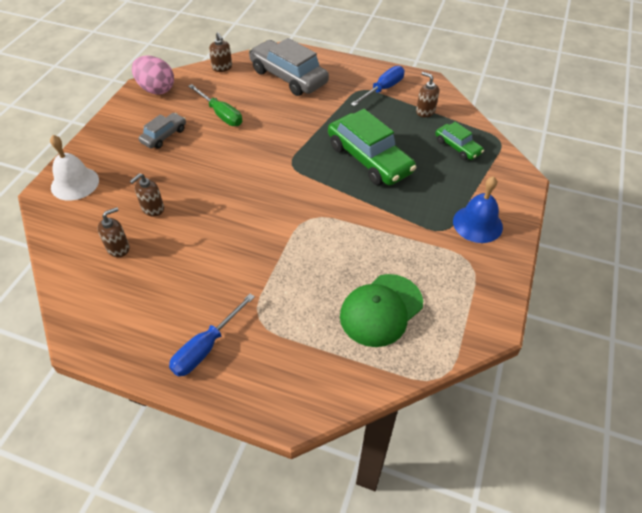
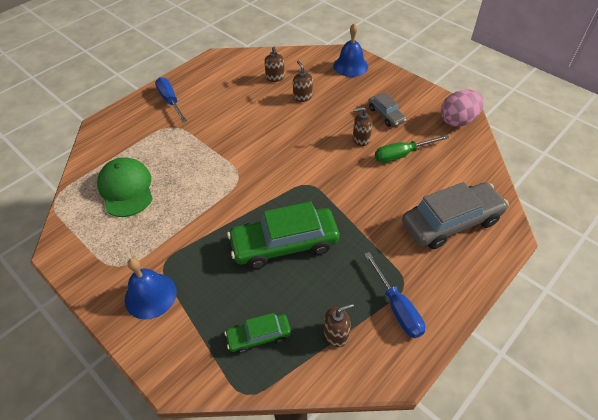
camera: 115 degrees right, 0 degrees up
white bell [50,135,99,201] -> blue bell [333,24,368,77]
brown soap dispenser [209,32,232,72] -> brown soap dispenser moved to [353,107,372,146]

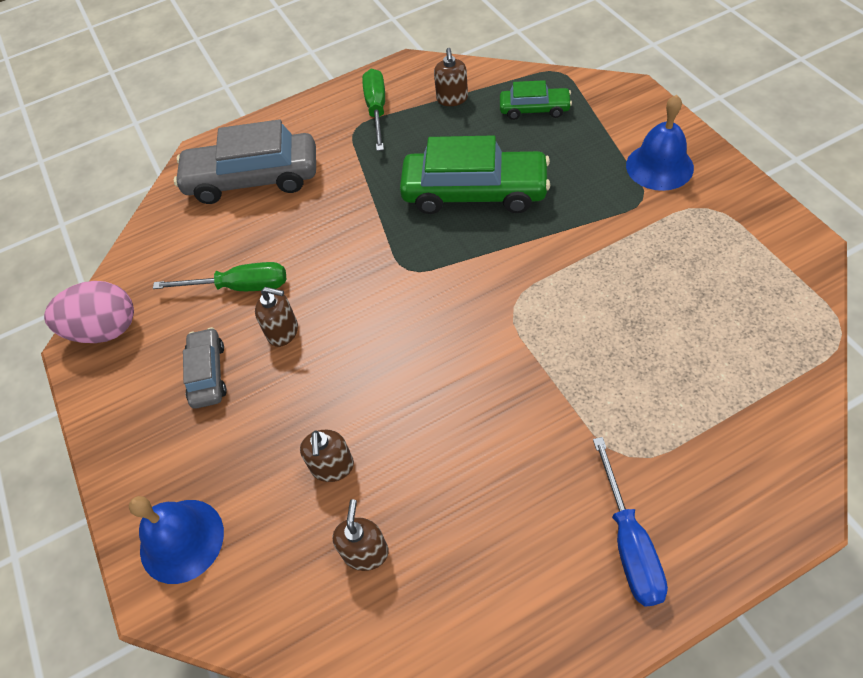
camera: 155 degrees left, 5 degrees up
green cap [97,157,153,217] -> none
brown soap dispenser [324,303,354,347] -> brown soap dispenser turned 90 degrees counterclockwise [434,48,468,106]
blue screwdriver [364,252,425,338] -> green screwdriver [362,69,385,151]

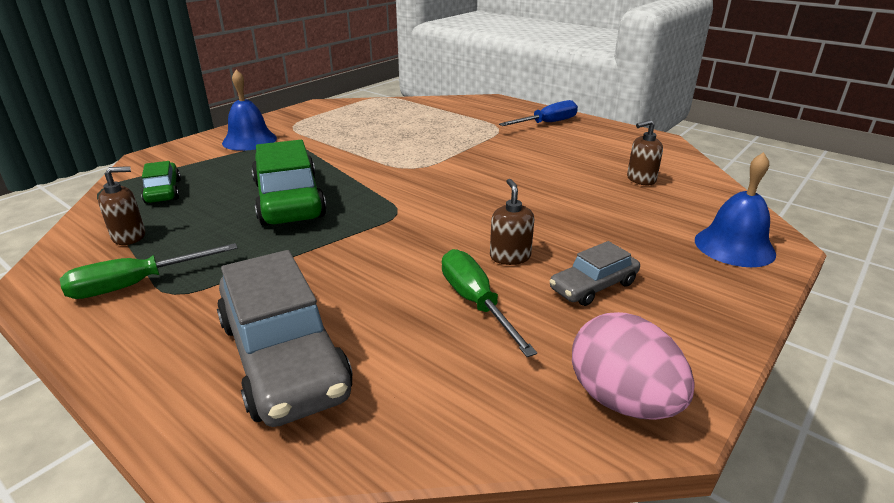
camera: 120 degrees left, 25 degrees down
brown soap dispenser [300,430,354,482] -> none

